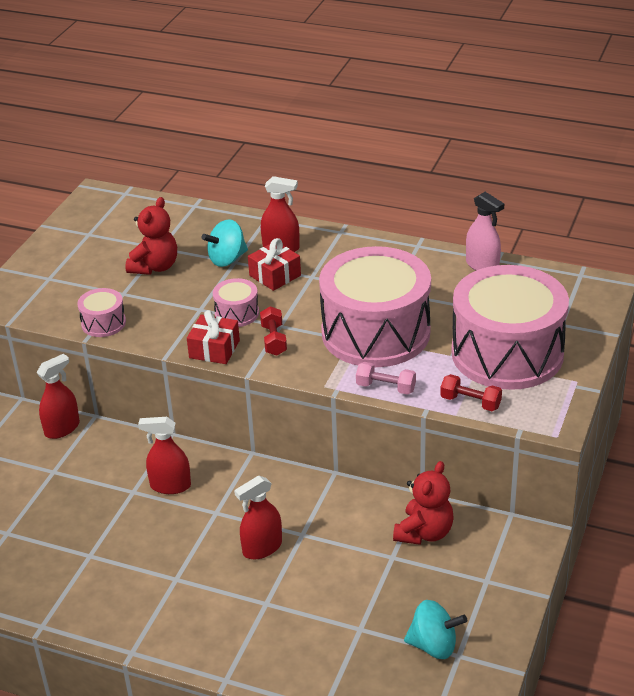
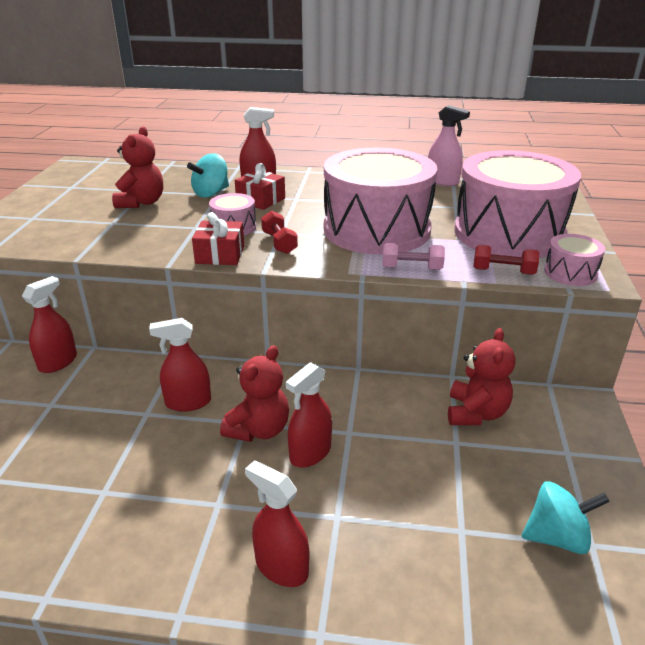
camera: 15 degrees left, 5 degrees down
pink drum [77,288,126,337] -> pink drum moved to [544,234,605,286]
none -> red teddy bear [220,345,289,442]
none -> red spray bottle [245,460,309,587]

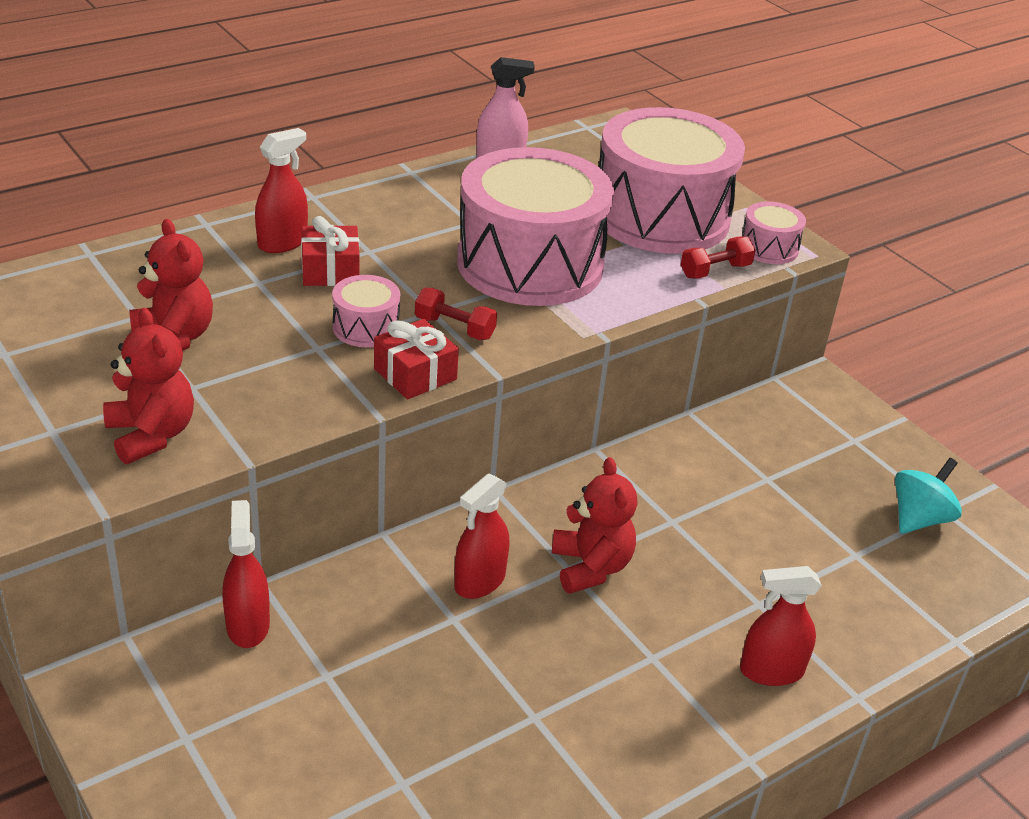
camera: 45 degrees left, 5 degrees up
turquoise spinning top [187,153,229,198] -> none
red spray bottle [286,362,332,468] -> none
pink dumbbell [382,243,445,270] -> none
red teddy bear [448,328,515,425] -> red teddy bear moved to [103,308,194,464]

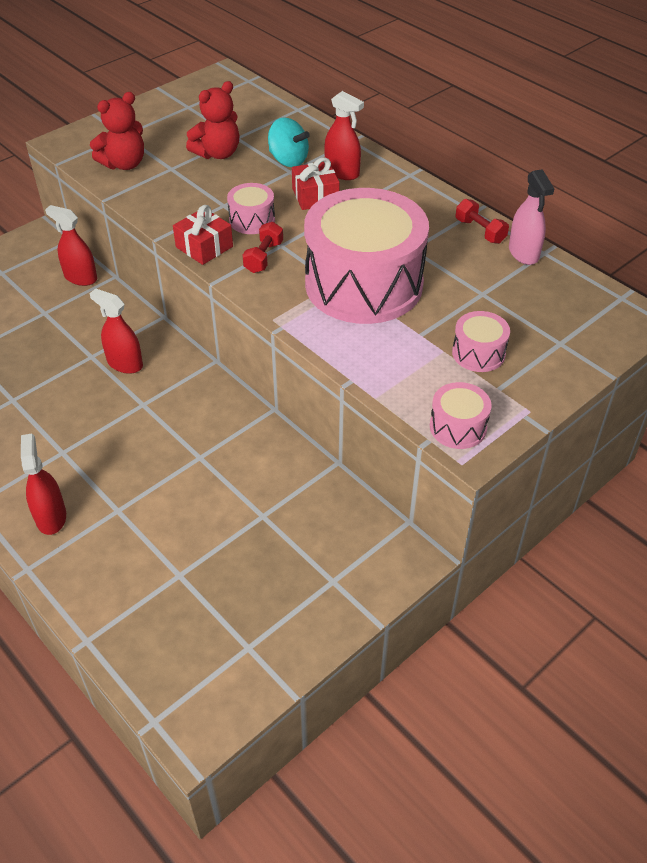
camera: 85 degrees right, 10 degrees up
red spray bottle [222,500,270,648] -> red spray bottle turned 135 degrees counterclockwise [45,205,97,286]
red teddy bear [552,457,637,594] -> none
pink drum [599,107,745,254] -> pink drum [452,311,510,372], size x0.42
red dumbbell [681,237,755,279] -> red dumbbell moved to [455,199,509,244]
turquoise spinning top [895,458,962,534] -> turquoise spinning top moved to [268,117,310,167]

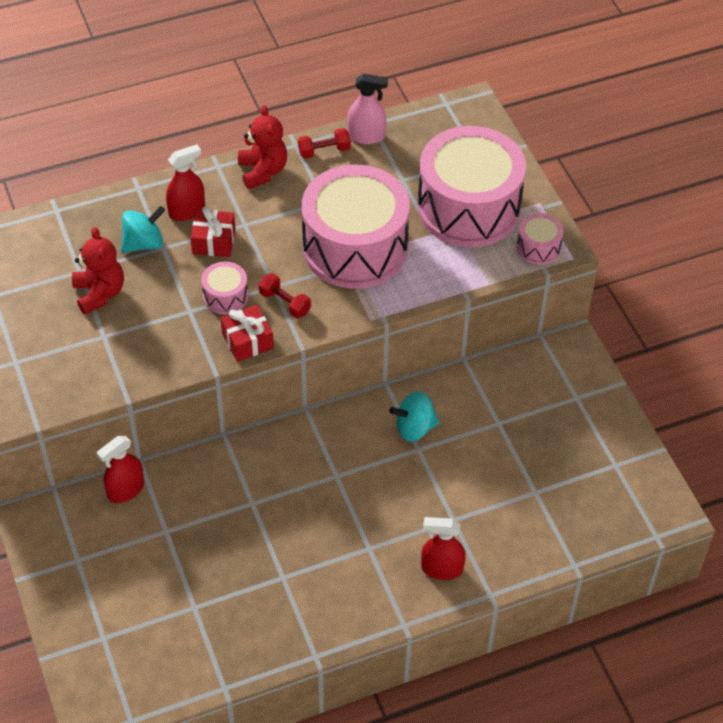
camera: 70 degrees left, 5 degrees up
red spray bottle [89,288,143,374] -> none
red teddy bear [90,92,144,170] -> red teddy bear moved to [238,105,287,189]
pink drum [452,311,510,372] -> pink drum [418,126,526,247], size x2.39
none -> turquoise spinning top [389,391,440,442]

